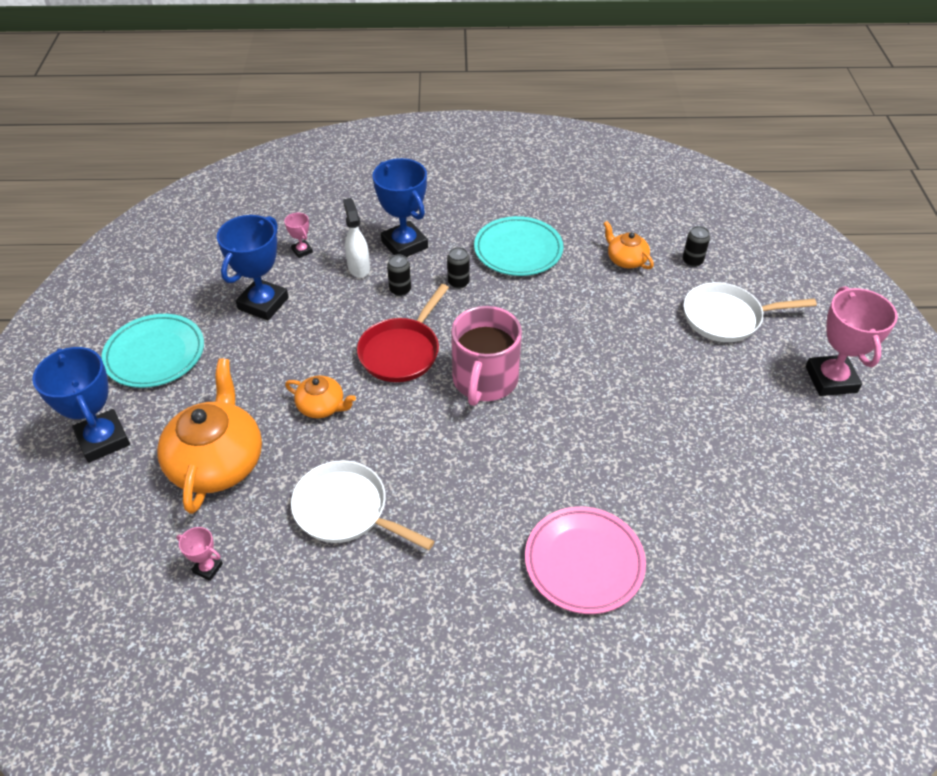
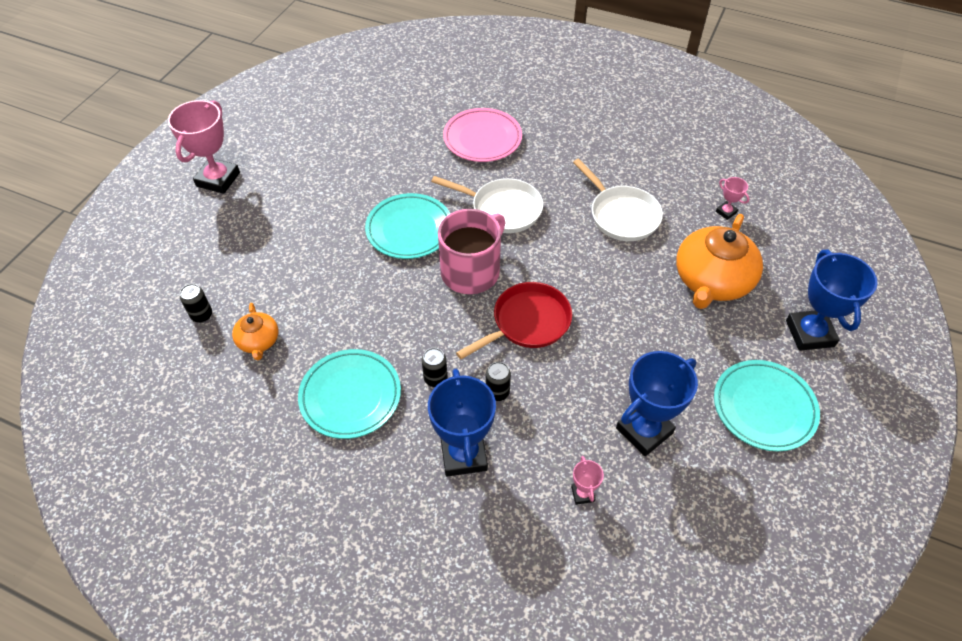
camera: 155 degrees left, 5 degrees up
orange teapot [285,376,356,418] -> none
white spray bottle [343,198,370,278] -> none
white pan [684,282,817,342] -> white pan moved to [431,176,543,233]
none -> turquoise plate [365,193,450,259]

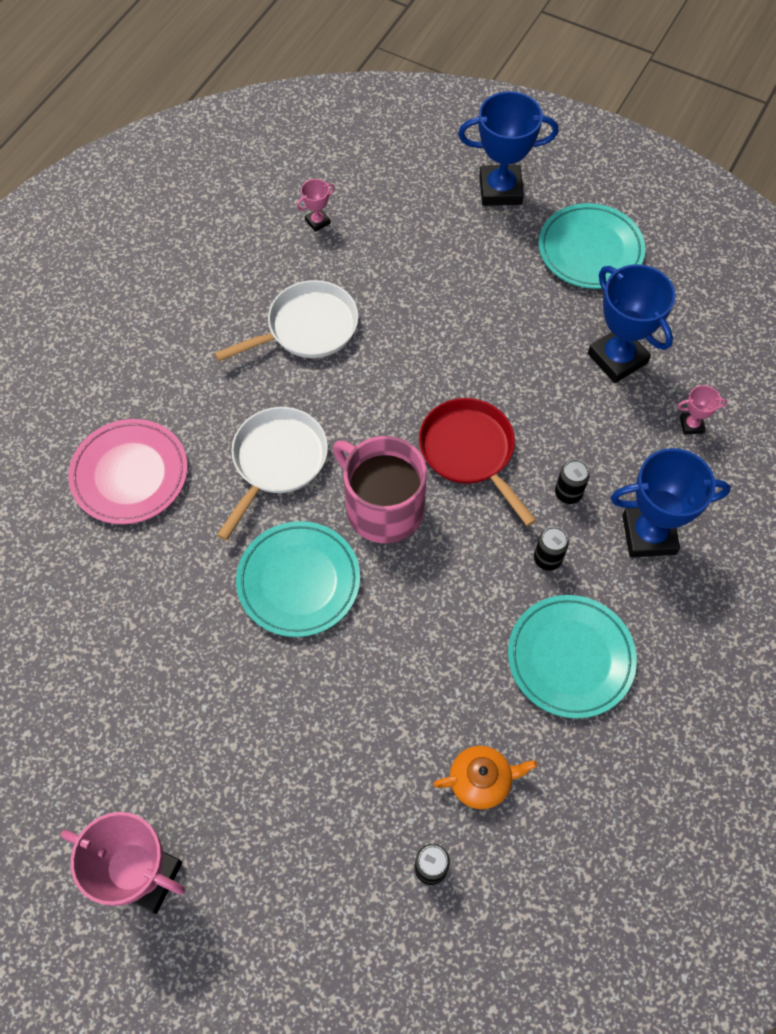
camera: 85 degrees left, 10 degrees up
orange teapot [676,214,763,309] -> none

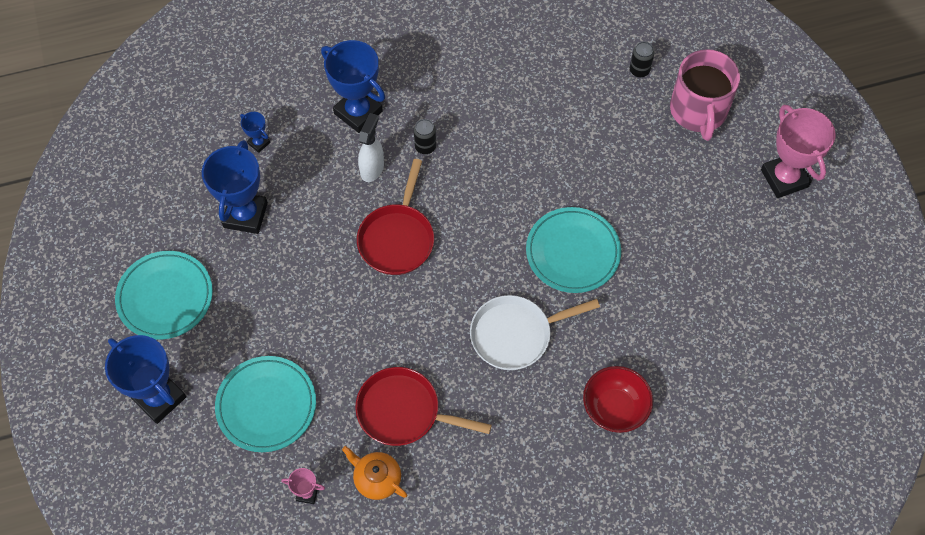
camera: 135 degrees left, 0 degrees up
pink plate [68,419,188,524] -> red bowl [583,366,653,433]
white pan [214,280,359,361] -> red pan [355,367,492,446]
pink mug [333,436,427,543] -> pink mug moved to [670,49,740,141]
orange teapot [433,746,537,809] -> orange teapot moved to [342,446,407,500]
turquoise plate [508,595,637,719] -> turquoise plate moved to [215,356,316,452]
black can [555,460,590,504] -> white spray bottle [358,113,384,182]
pink trophy [677,385,727,435] -> blue trophy [240,112,270,153]

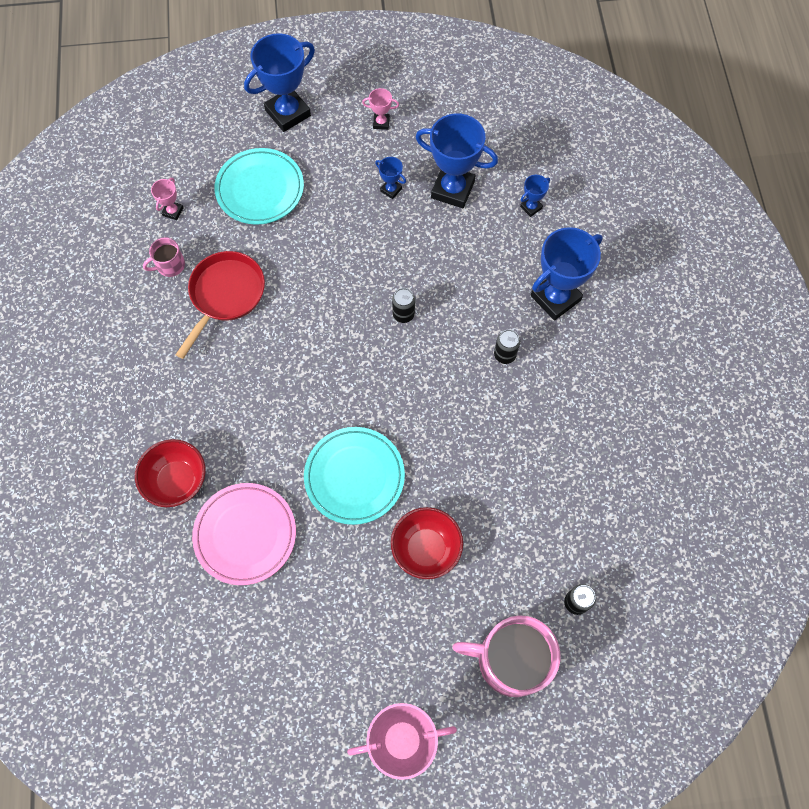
camera: 100 degrees right, 5 degrees up
turquoise plate [115,251,213,340] -> pink trophy [362,88,399,130]
orange teapot [342,446,407,500] -> pink mug [143,237,185,277]
red pan [357,159,434,275] -> black can [392,288,415,323]
white spray bottle [358,113,384,182] -> none
white pan [470,295,600,370] -> none
none -> pink plate [192,483,296,585]
none -> blue trophy [375,157,406,199]
none -> red bowl [391,507,463,579]

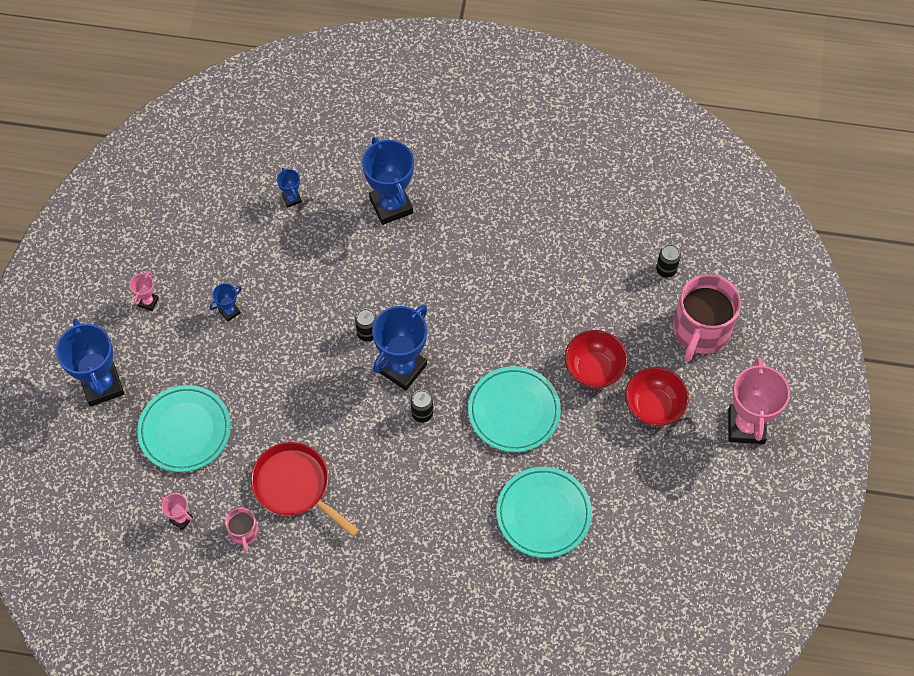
camera: 75 degrees left, 5 degrees down
red bowl [135,439,206,507] -> red bowl moved to [625,367,689,426]
pink plate [192,483,296,585] -> turquoise plate [496,467,592,558]
blue trophy [416,113,498,208] -> blue trophy moved to [372,305,427,390]
black can [494,329,520,364] -> black can moved to [411,390,433,422]

